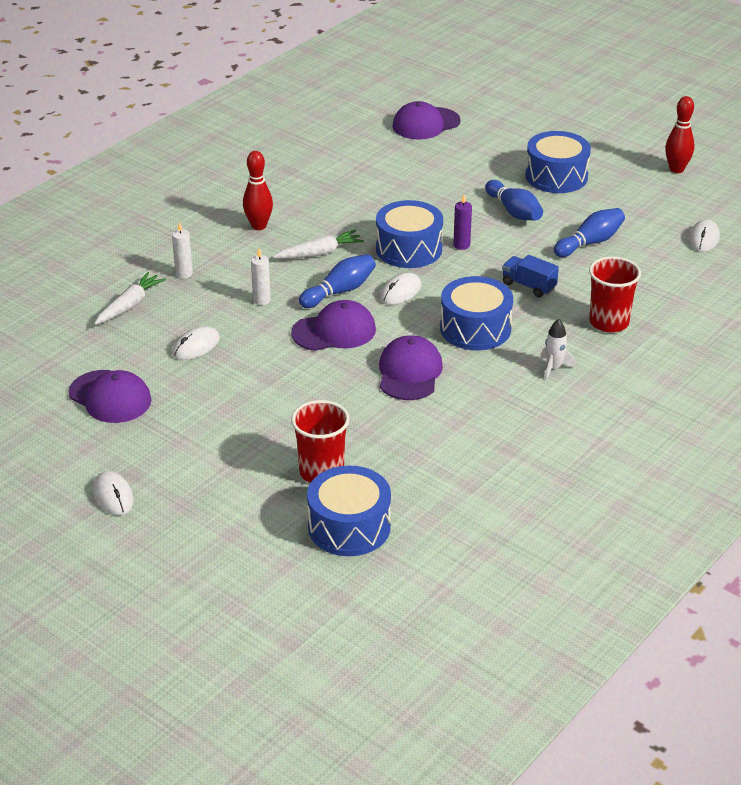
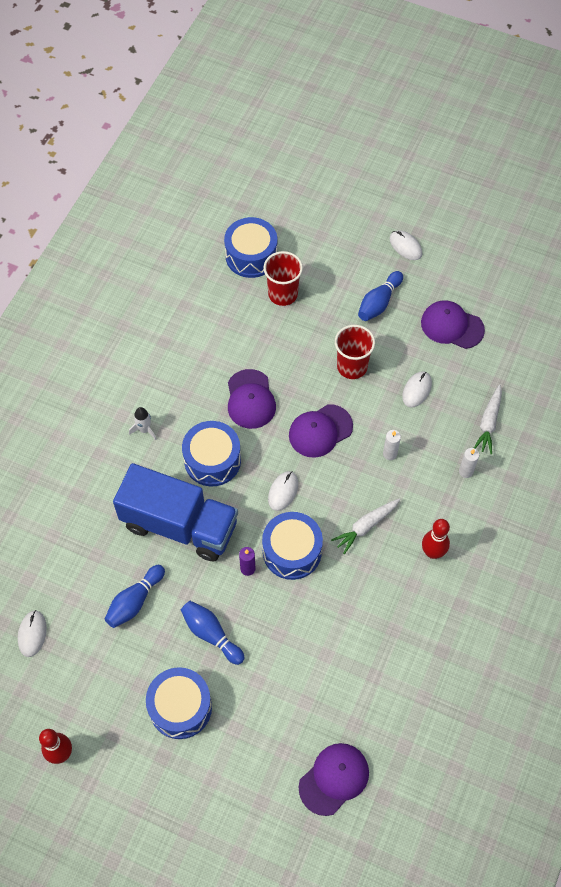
camera: 165 degrees right, 25 degrees up
blue bowling pin [299,254,376,308] -> blue bowling pin moved to [358,271,403,321]
blue truck [502,255,559,297] -> blue truck [113,463,238,562], size x2.48
red cup [589,256,641,332] -> red cup moved to [335,325,375,379]

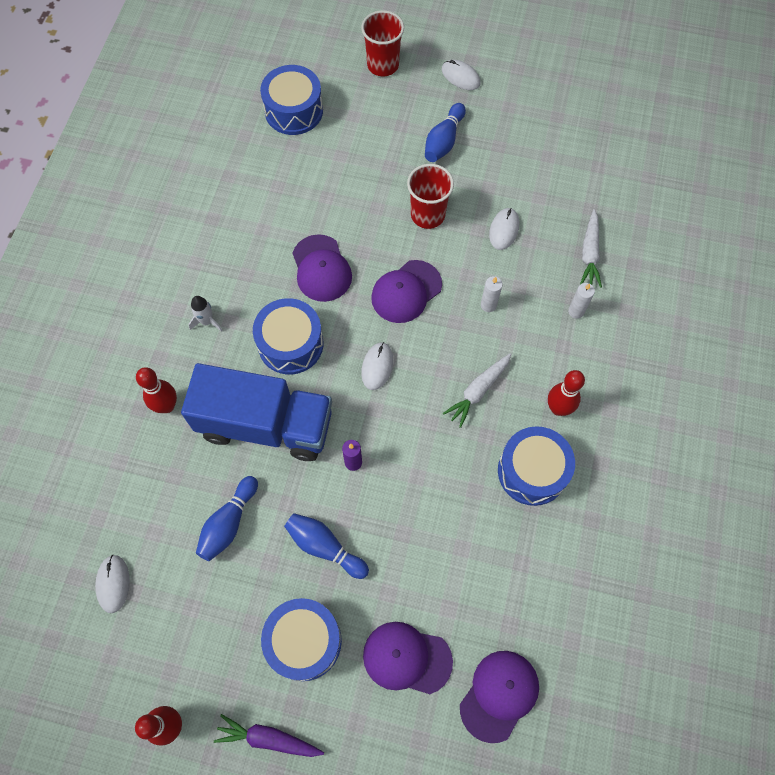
camera: 10 degrees left, 5 degrees up
blue drum [262,512,323,580] -> blue drum moved to [498,426,575,506]
red cup [264,251,303,306] -> red cup moved to [361,10,404,76]
purple cap [421,300,485,349] -> purple cap moved to [363,622,453,694]
none -> red bowling pin [136,367,177,413]
none -> purple carrot [214,714,324,757]

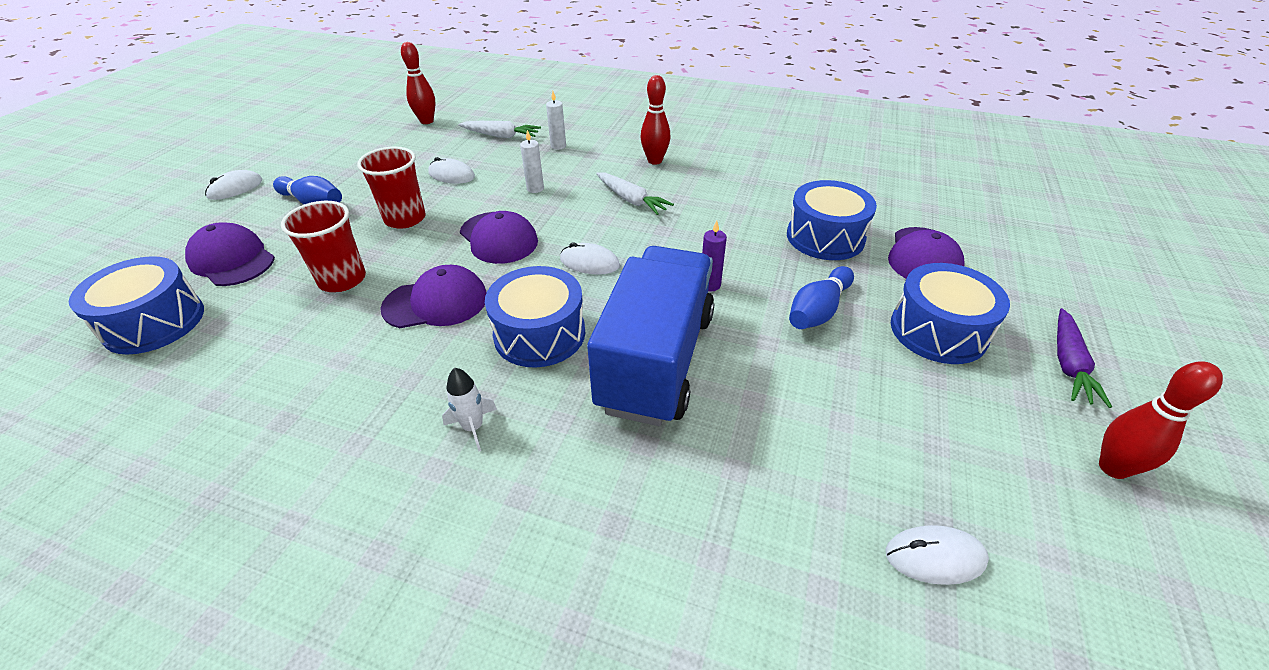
camera: 85 degrees left, 25 degrees down
red bowling pin [136,367,177,413] -> red bowling pin moved to [401,42,436,124]
blue bowling pin [196,476,258,561] -> none
red cup [361,10,404,76] -> red cup moved to [281,201,366,292]
purple cap [460,651,539,743] -> purple cap moved to [185,222,275,286]
blue drum [498,426,575,506] -> blue drum moved to [787,180,877,260]

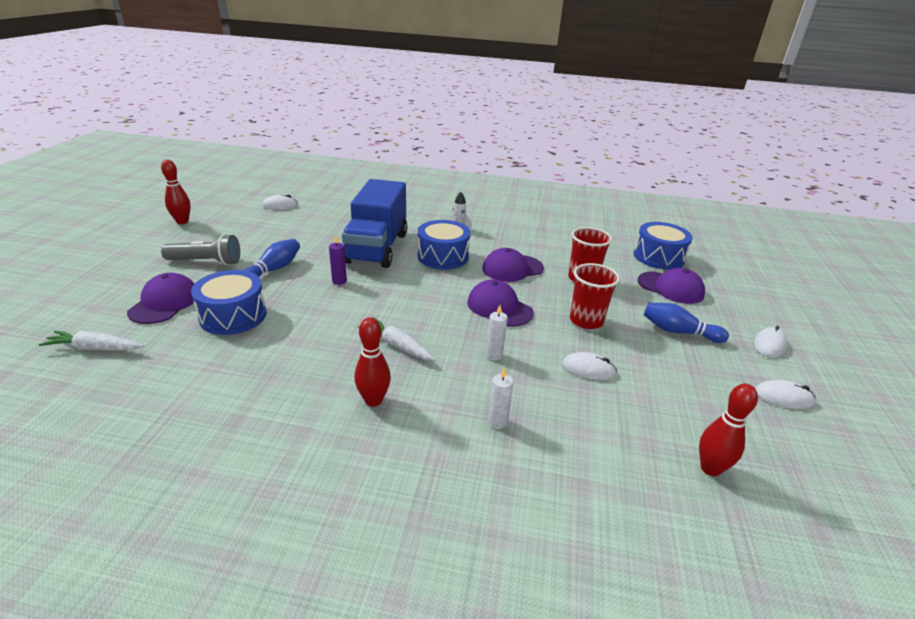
camera: 170 degrees right, 10 degrees down
white carrot [458,121,541,138] -> white carrot moved to [39,331,144,350]
white mouse [560,242,620,275] -> white mouse moved to [755,380,816,409]
blue drum [891,263,1010,364] -> grey flashlight [161,234,240,265]
purple carrot [1057,308,1112,408] -> none

